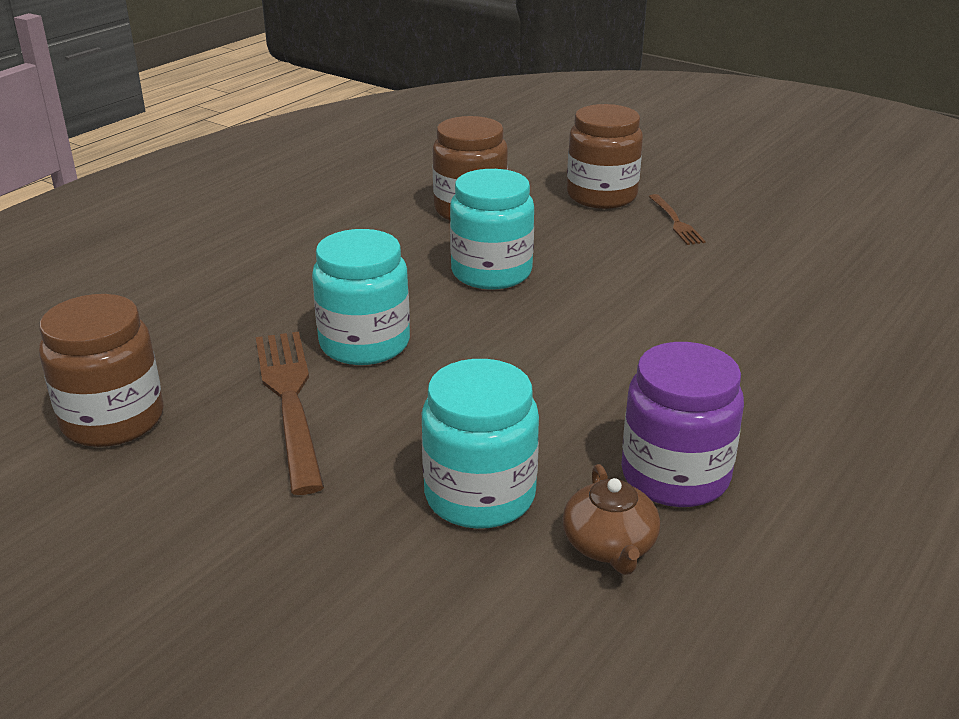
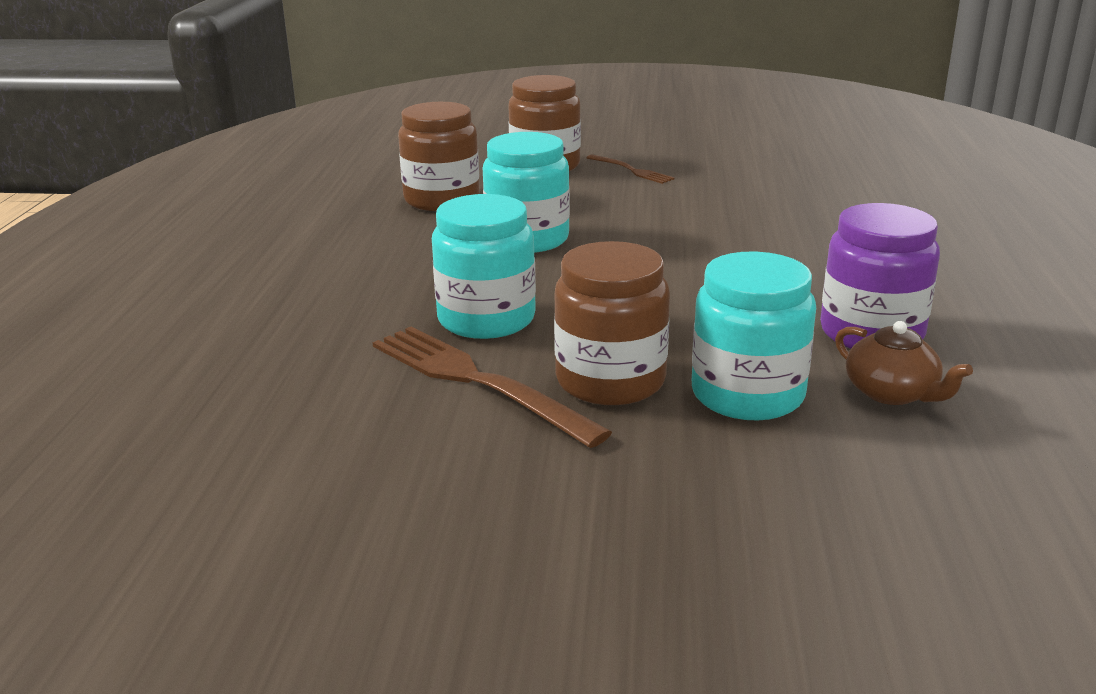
camera: 30 degrees left, 5 degrees down
brown jar [39,294,164,447] -> brown jar moved to [554,241,670,405]

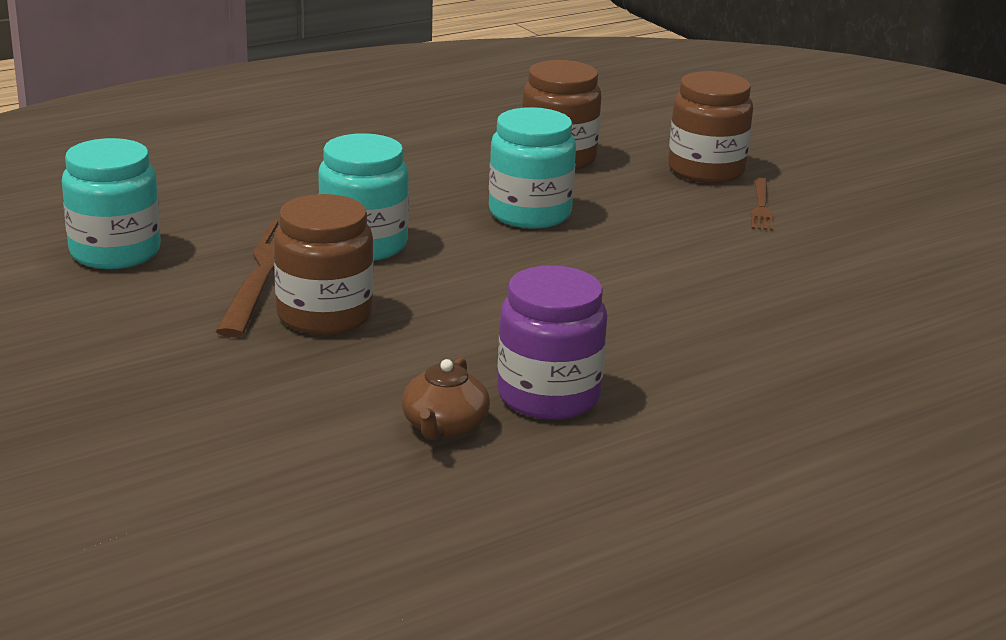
camera: 50 degrees right, 0 degrees up
turquoise jar [692,252,816,420] -> turquoise jar moved to [62,138,161,269]

